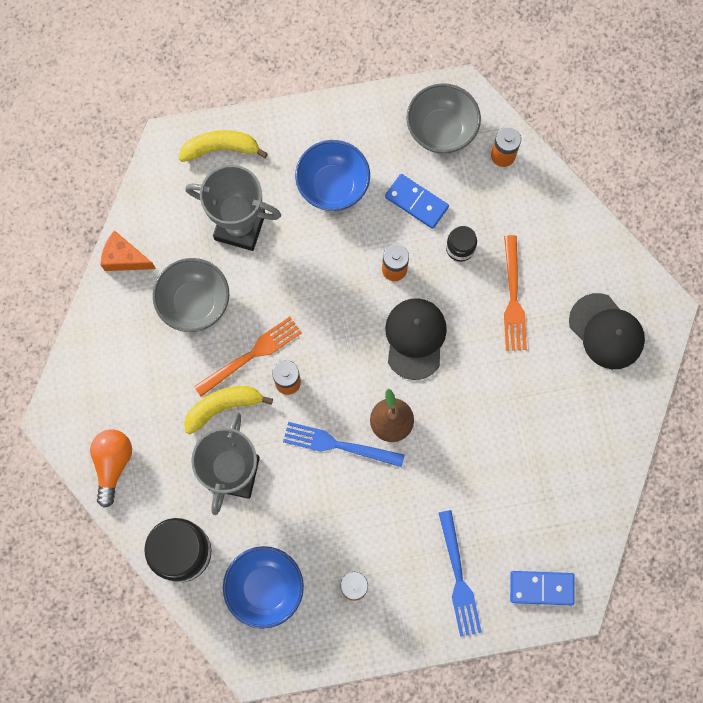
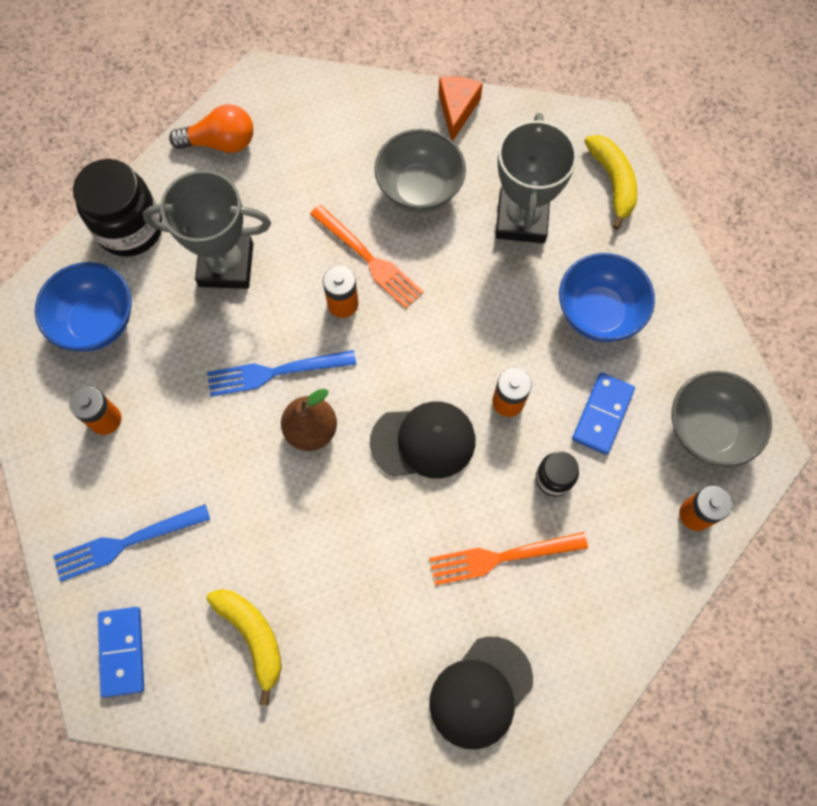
camera: 80 degrees right, 5 degrees down
yellow banana [184,386,273,434] -> yellow banana moved to [206,589,282,705]
blue fork [283,422,405,467] -> blue fork turned 105 degrees counterclockwise [207,350,356,397]

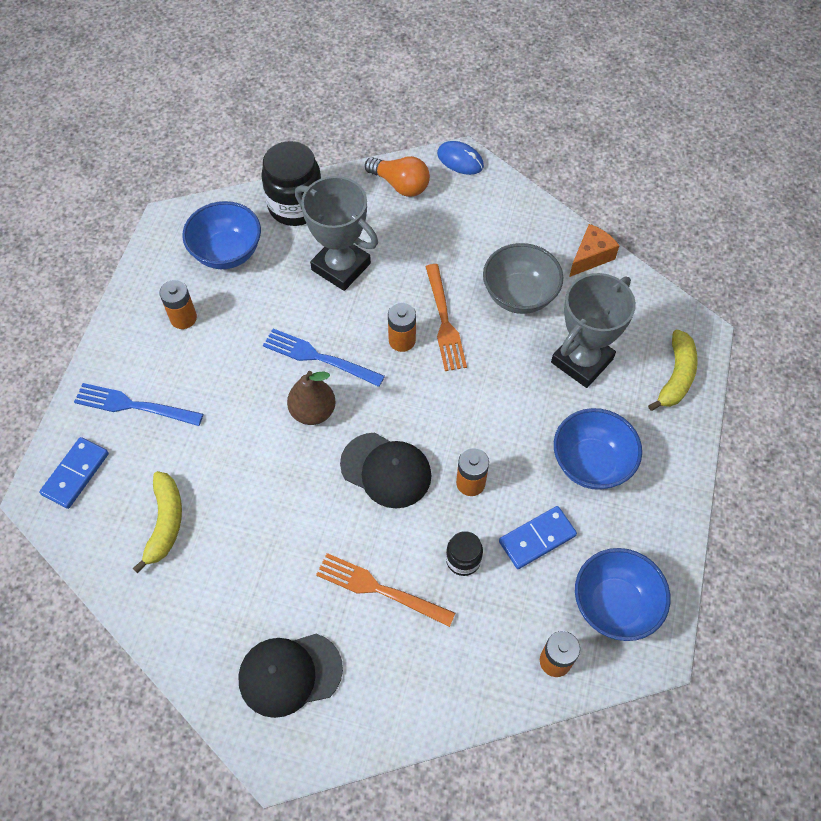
camera: 35 degrees right, 10 degrees down
grey bowl [672,371,772,467] -> blue bowl [575,548,670,641]
none -> blue mouse [437,141,484,175]

